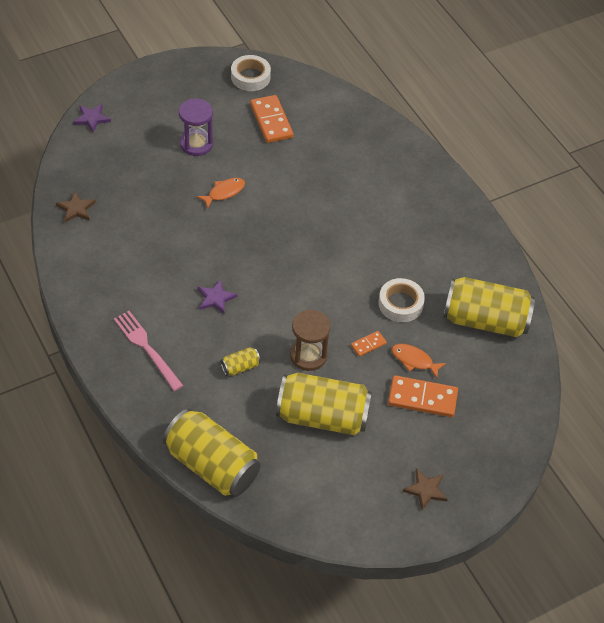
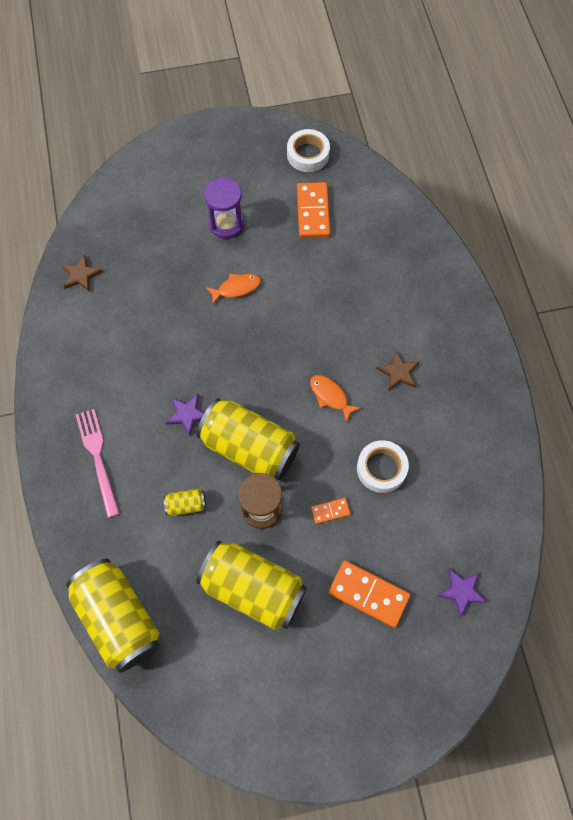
camera: 20 degrees right, 15 degrees up
purple star [73,104,111,132] -> purple star moved to [438,568,486,617]
orange fish [391,344,446,378] -> orange fish moved to [310,375,361,422]
brown star [402,469,448,510] -> brown star moved to [376,350,419,390]
yellow can [443,277,535,337] -> yellow can moved to [197,398,300,480]

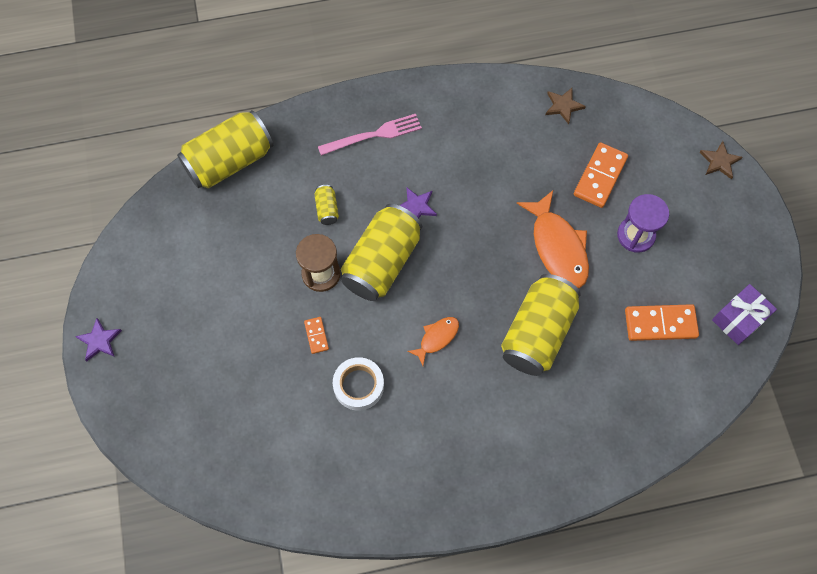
camera: 90 degrees right, 0 degrees up
yellow can [196,540,307,630] -> yellow can moved to [501,274,581,376]
orange fish [206,274,261,305] -> orange fish [517,191,589,288], size x1.89
white tape [287,129,330,172] -> purple gift [712,284,777,345]
orange domino [328,560,410,628] -> orange domino moved to [574,142,628,208]
brown star [376,350,419,390] -> brown star moved to [699,141,743,179]
purple star [438,568,486,617] -> purple star moved to [75,318,122,361]

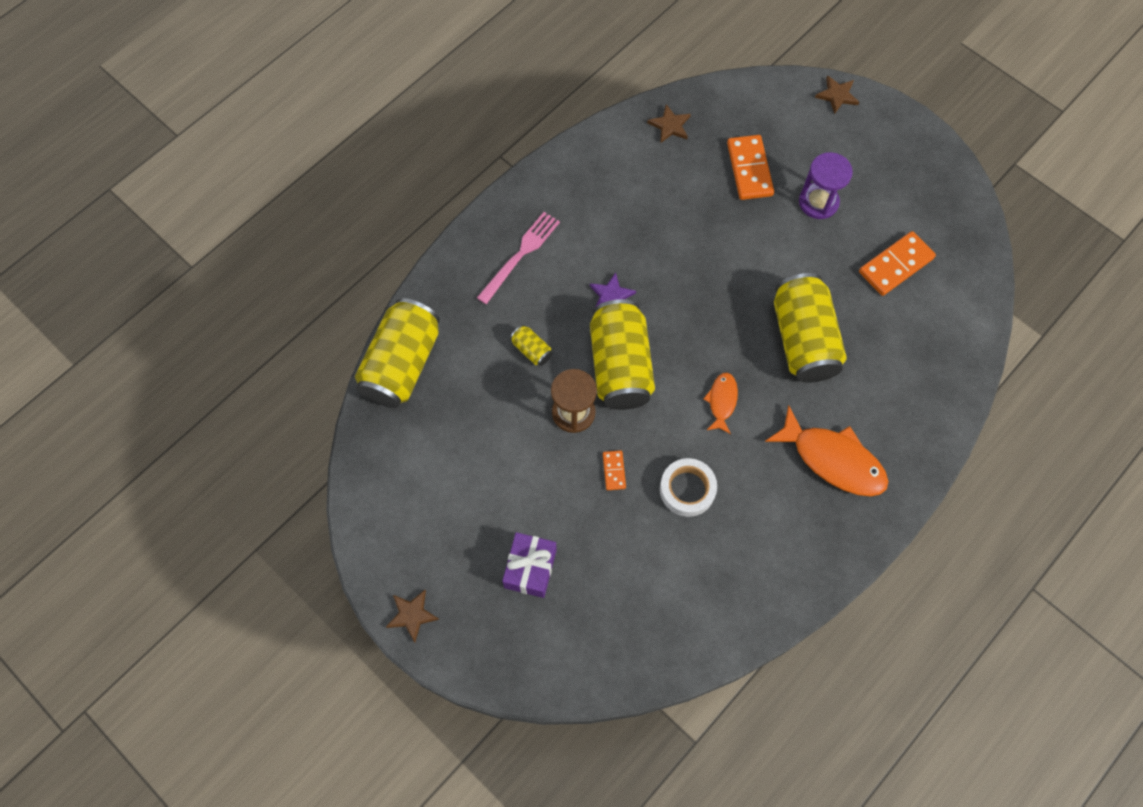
camera: 35 degrees left, 0 degrees up
purple star [75,318,122,361] -> brown star [386,590,439,642]
orange domino [304,317,329,354] -> orange domino turned 45 degrees clockwise [603,450,626,490]
orange fish [517,191,589,288] -> orange fish moved to [765,405,889,497]
purple gift [712,284,777,345] -> purple gift moved to [502,532,557,598]

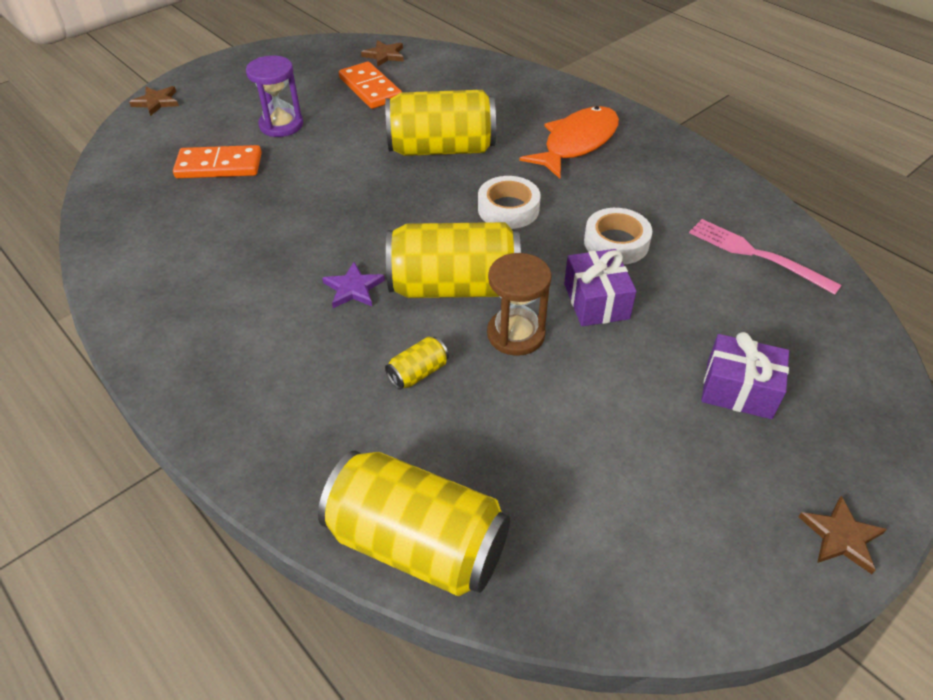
camera: 85 degrees left, 20 degrees down
pink fork [477,212,560,304] -> pink fork moved to [689,219,842,295]
orange domino [603,450,626,490] -> purple gift [564,249,637,326]
brown star [647,104,691,143] -> brown star moved to [361,40,404,66]
orange fish [703,373,738,434] -> white tape [478,176,541,229]

